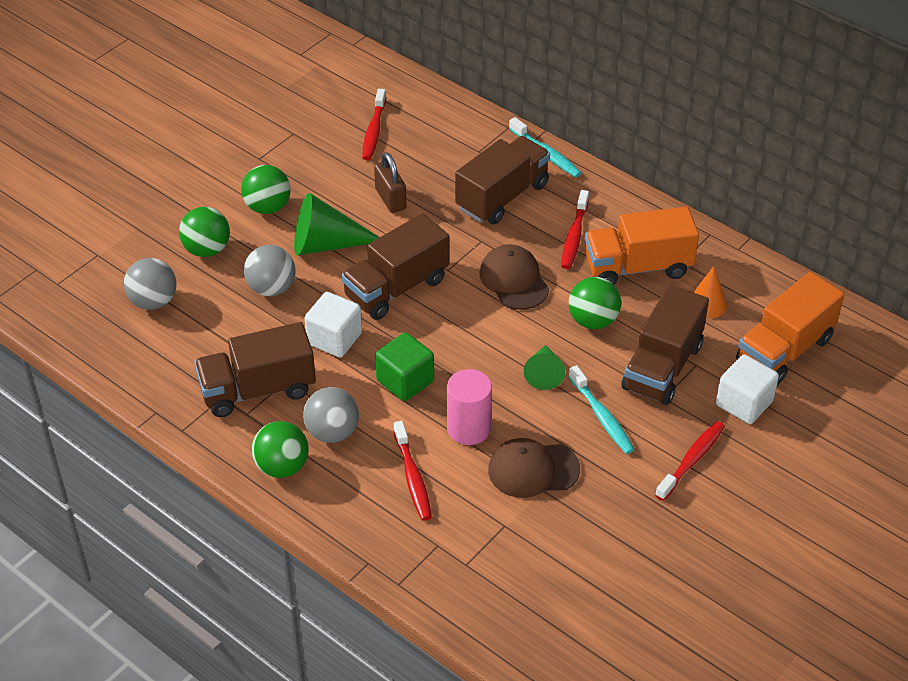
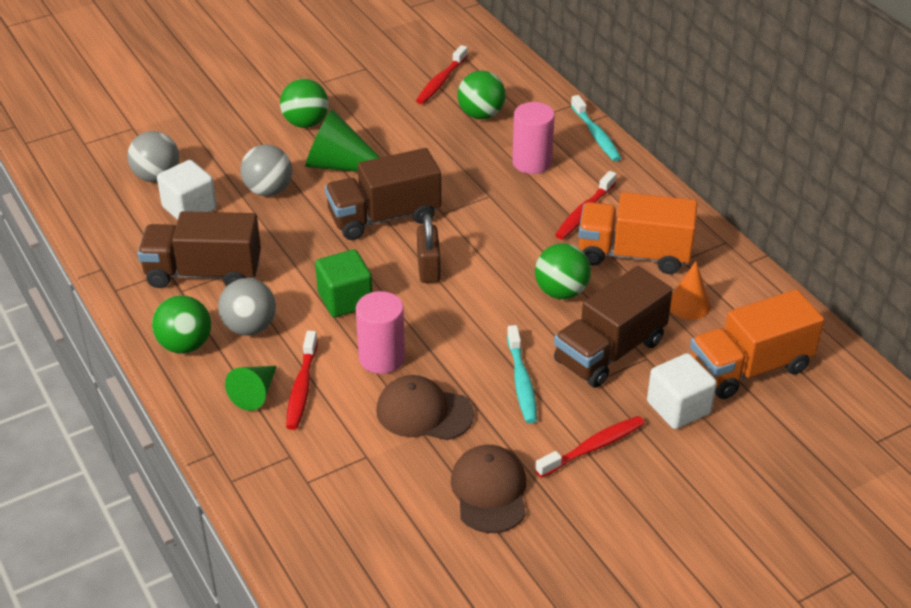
camera: 20 degrees right, 5 degrees down
green ball [179,207,230,257] -> green ball moved to [457,71,506,119]
white cube [305,292,362,358] -> white cube moved to [157,160,217,220]
brown padlock [374,152,407,213] -> brown padlock moved to [417,214,441,283]
brown truck [455,136,550,224] -> pink cylinder [512,102,555,174]
brown cap [479,244,549,310] -> brown cap moved to [451,445,526,533]
green cone [524,345,565,390] -> green cone moved to [225,366,277,411]

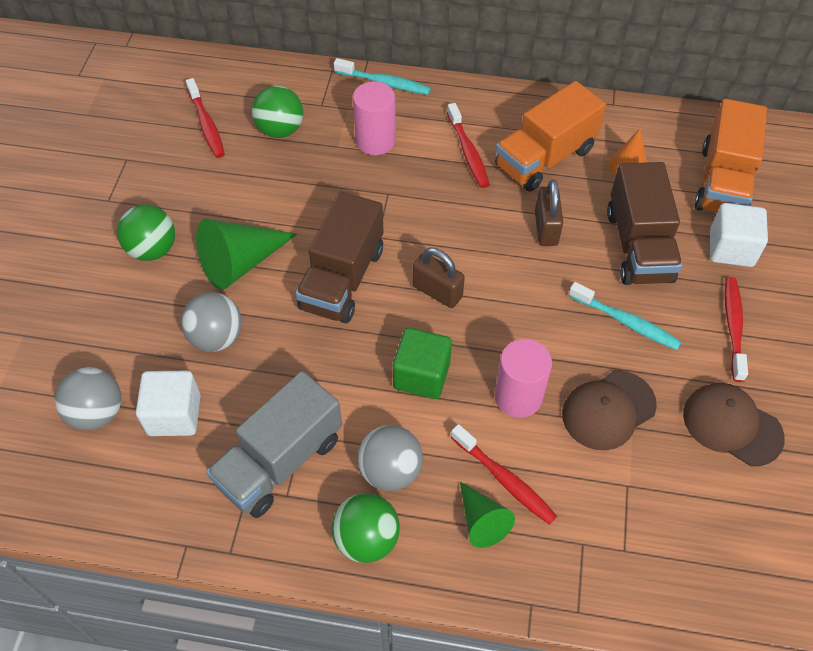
camera: 50 degrees left, 15 degrees up
brown truck [138,211,261,288] -> grey truck [206,371,342,518]
green ball [535,243,591,299] -> brown padlock [535,180,563,246]

